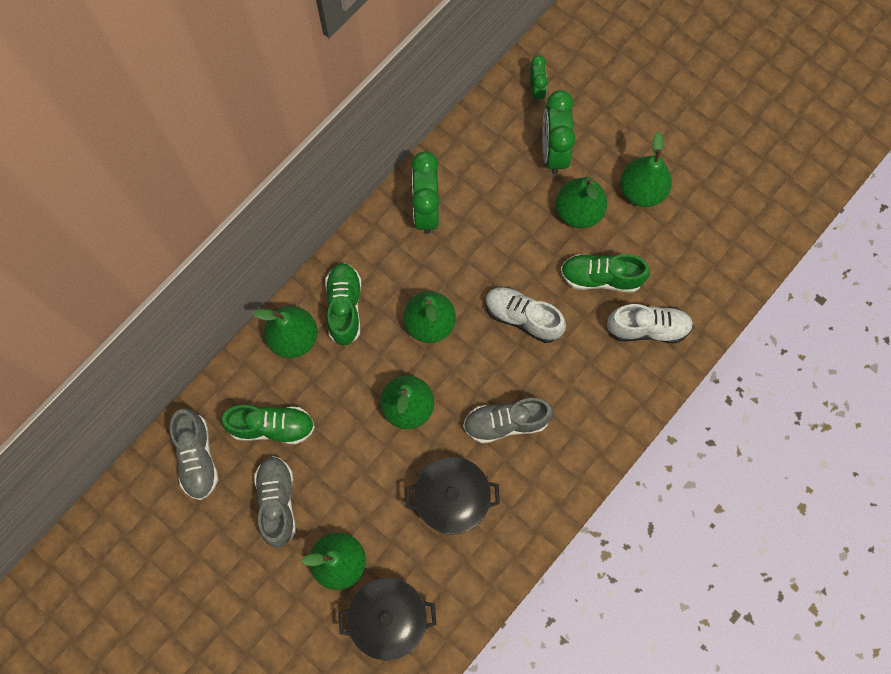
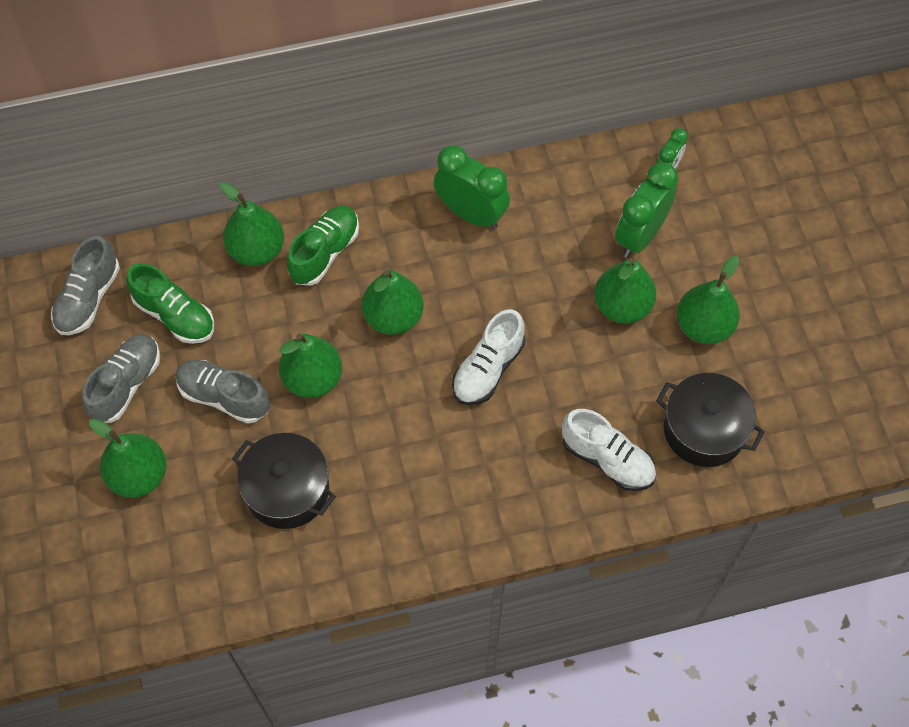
camera: 35 degrees right, 10 degrees down
black pot [339,578,436,660] -> black pot moved to [656,373,765,467]
green clock [411,151,440,234] -> green clock turned 90 degrees clockwise [434,145,510,229]
grey shoe [463,398,553,444] -> grey shoe moved to [175,360,270,424]
white shoe [485,287,566,343] -> white shoe turned 120 degrees counterclockwise [452,309,525,405]
green shoe [561,254,650,293] -> none

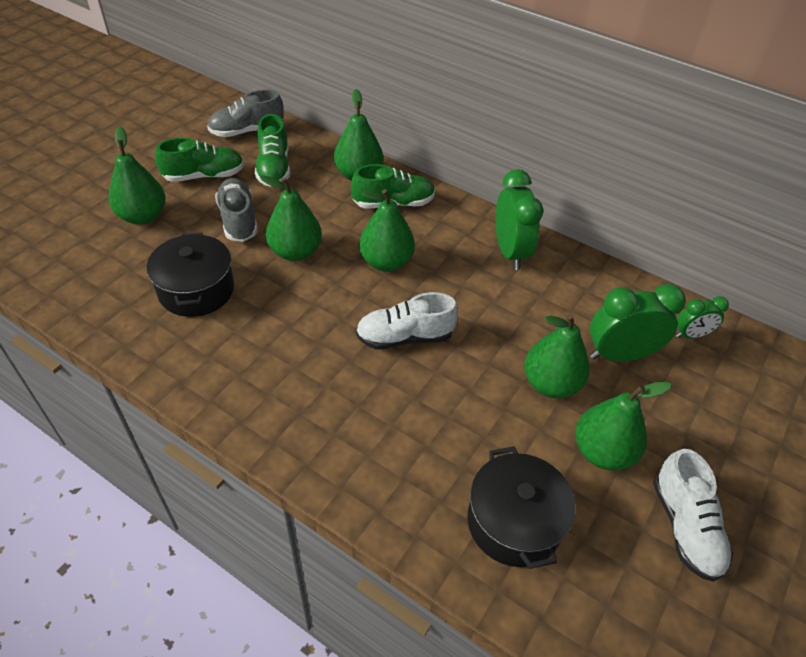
camera: 45 degrees right, 15 degrees down
grey shoe [82,334,160,423] -> green shoe [155,138,244,182]
white shoe [562,409,656,491] -> white shoe moved to [653,449,733,582]

